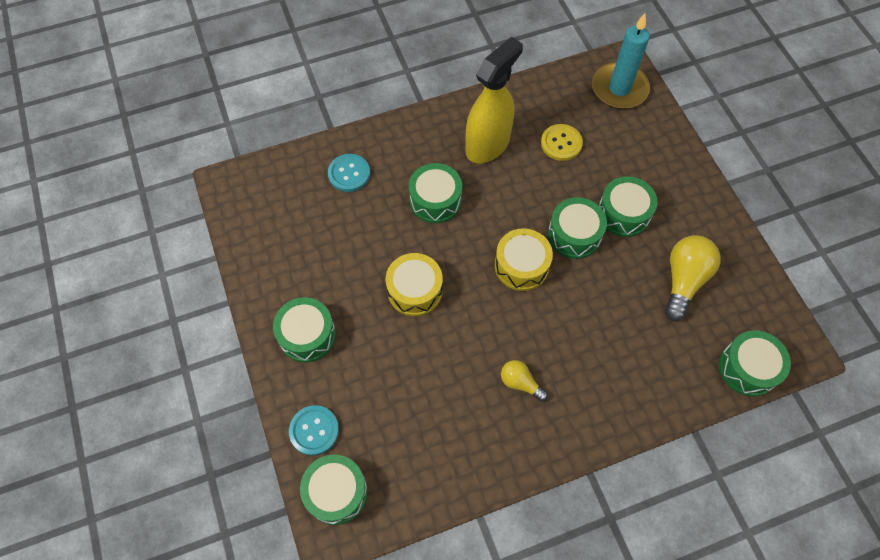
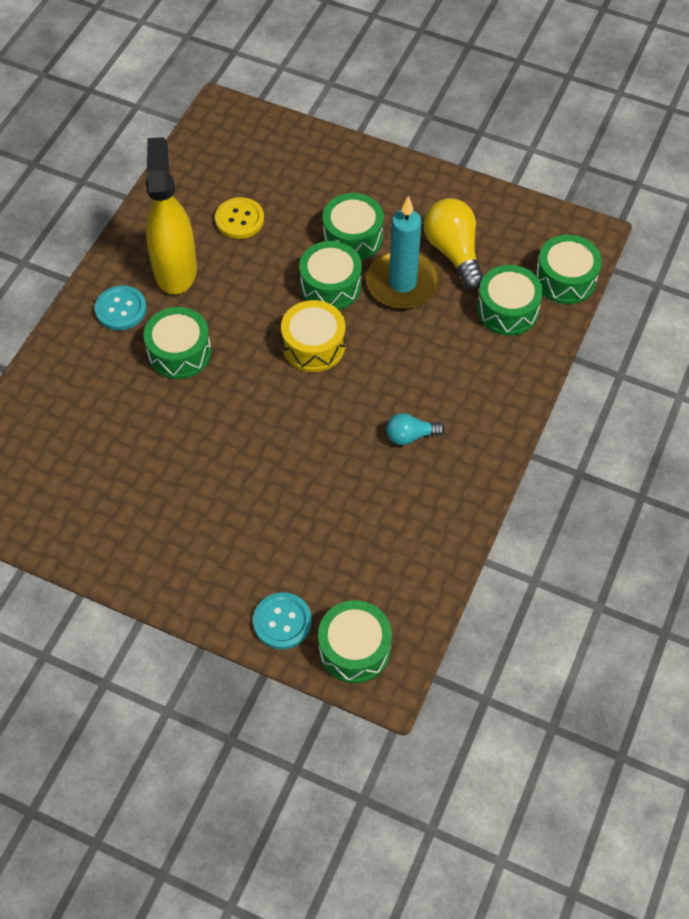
camera: 45 degrees left, 5 degrees down
green drum [273,297,336,362] -> green drum moved to [477,265,543,336]
turquoise button [328,154,370,192] -> turquoise button moved to [95,286,147,330]
yellow drum [386,253,443,316] -> none
yellow light bulb [501,360,548,402] -> turquoise light bulb [386,413,445,445]
turquoise candle [592,13,650,109] -> turquoise candle moved to [366,196,440,309]

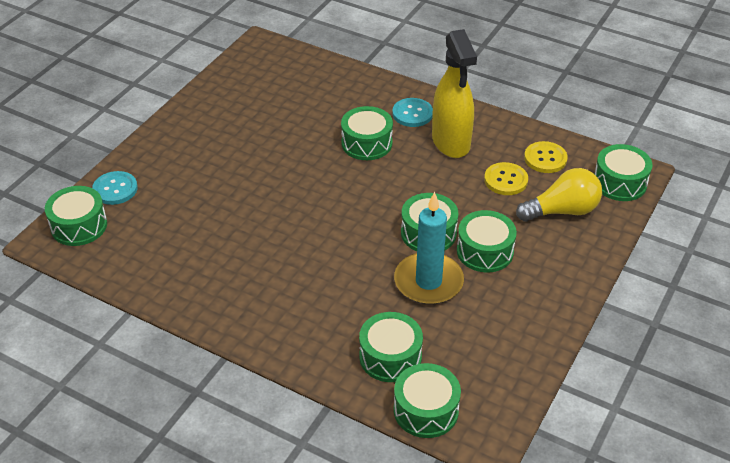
camera: 95 degrees right, 15 degrees down
yellow spray bottle [146,137,197,295] -> yellow spray bottle turned 75 degrees clockwise [432,29,477,158]
yellow drum [281,300,345,372] -> none
turquoise light bulb [386,413,445,445] -> none
yellow light bulb [424,198,484,290] -> yellow light bulb moved to [516,168,602,222]
none -> yellow button [524,141,568,173]
none -> green drum [595,144,652,201]

